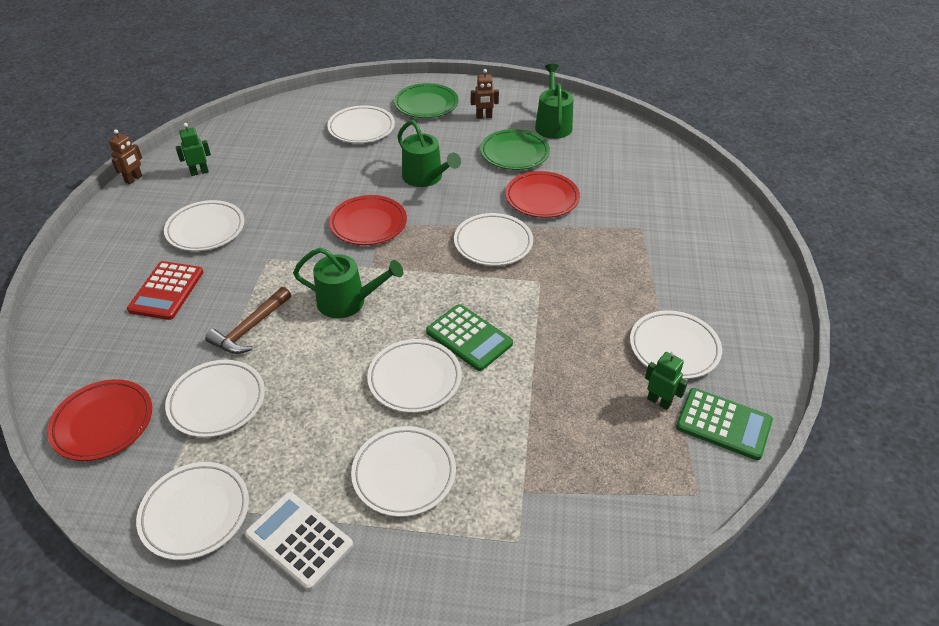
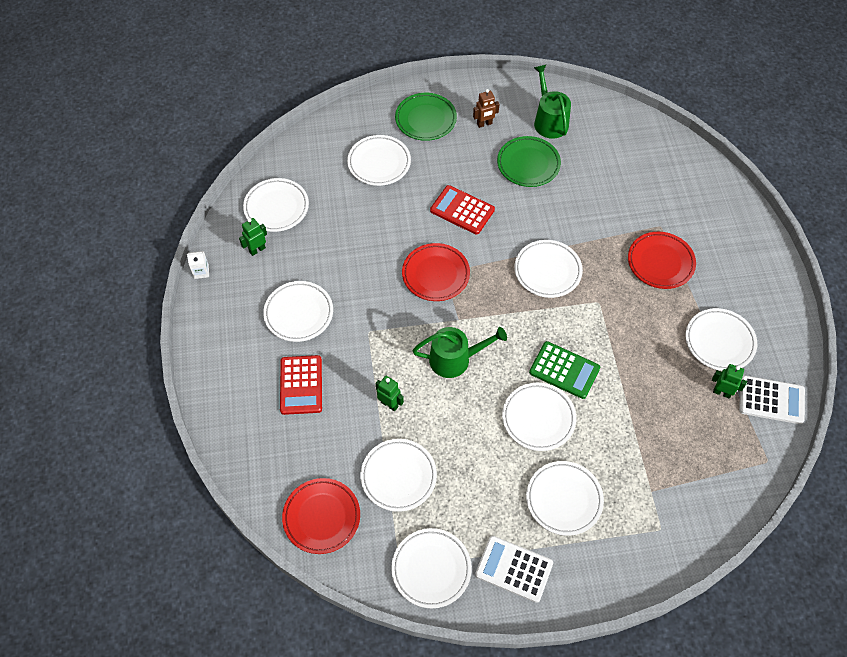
camera: 15 degrees left, 15 degrees up
brown robot [109,129,142,185] -> white carton [187,251,209,279]
brown hammer [205,287,291,354] -> green robot [376,376,404,412]
green watering can [397,120,461,187] -> red calculator [430,185,495,235]
red plate [505,171,580,218] -> red plate moved to [628,232,696,289]
green calculator [676,388,773,460] -> white calculator [739,375,805,424]
none -> white plate [243,178,309,232]

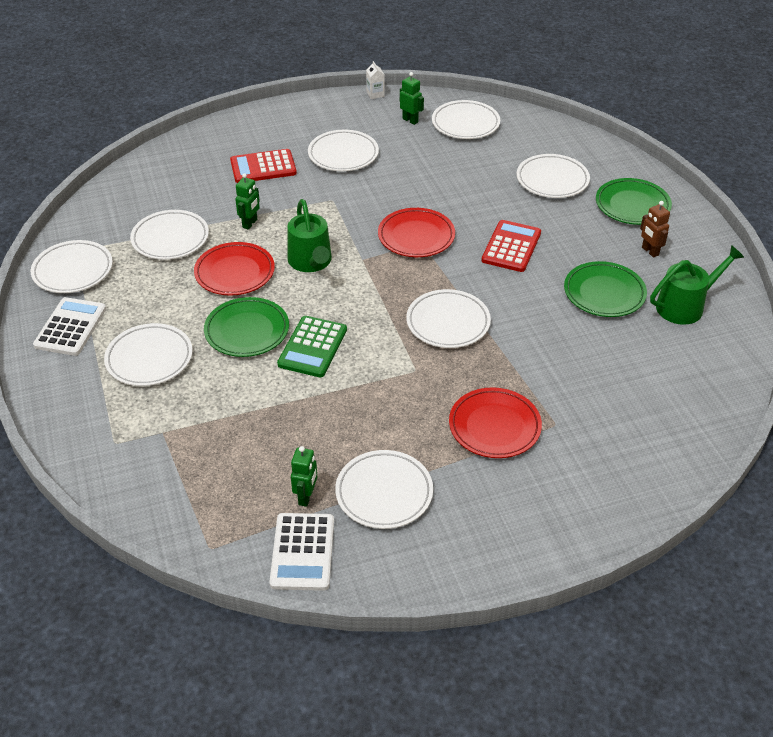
camera: 80 degrees right, 15 degrees down
red plate [282,478,360,554] -> red plate moved to [194,242,275,296]
white plate [502,383,576,451] -> green plate [204,297,289,357]

